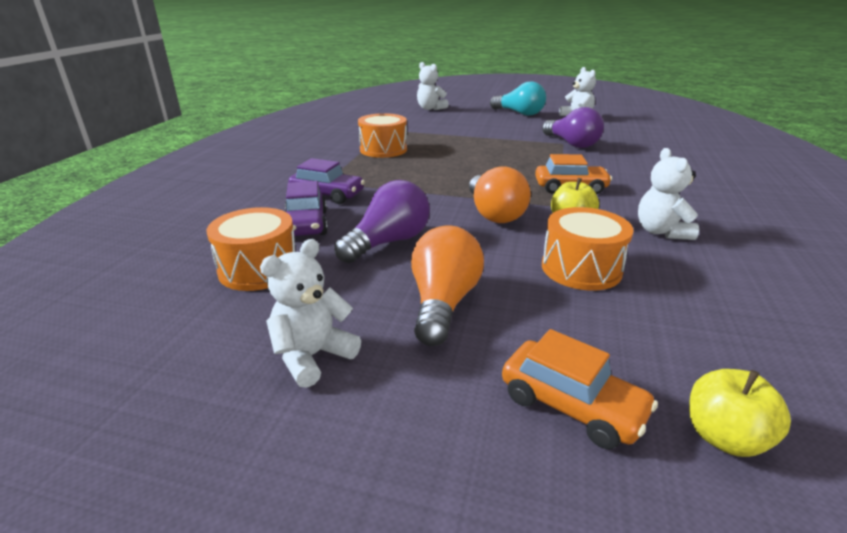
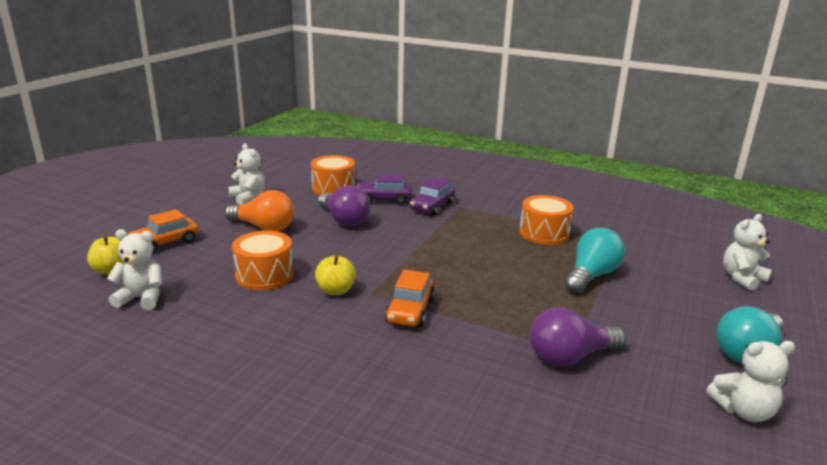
camera: 100 degrees right, 5 degrees down
orange light bulb [469,166,531,223] -> none
white teddy bear [638,148,699,240] -> white teddy bear moved to [107,229,162,310]
none -> turquoise light bulb [564,228,625,293]

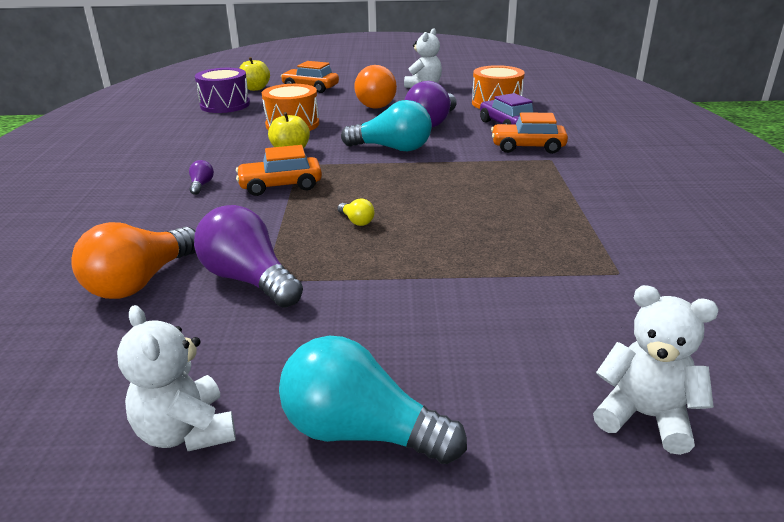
camera: 65 degrees right, 5 degrees up
white teddy bear [107,229,162,310] -> purple drum [195,68,250,113]
purple car [410,177,455,216] -> orange car [491,112,568,154]
orange drum [520,195,573,245] -> none
turquoise light bulb [564,228,625,293] -> turquoise light bulb moved to [341,100,432,151]
none -> orange light bulb [71,222,195,299]
none -> purple light bulb [189,160,214,195]
none -> yellow light bulb [337,198,375,226]

